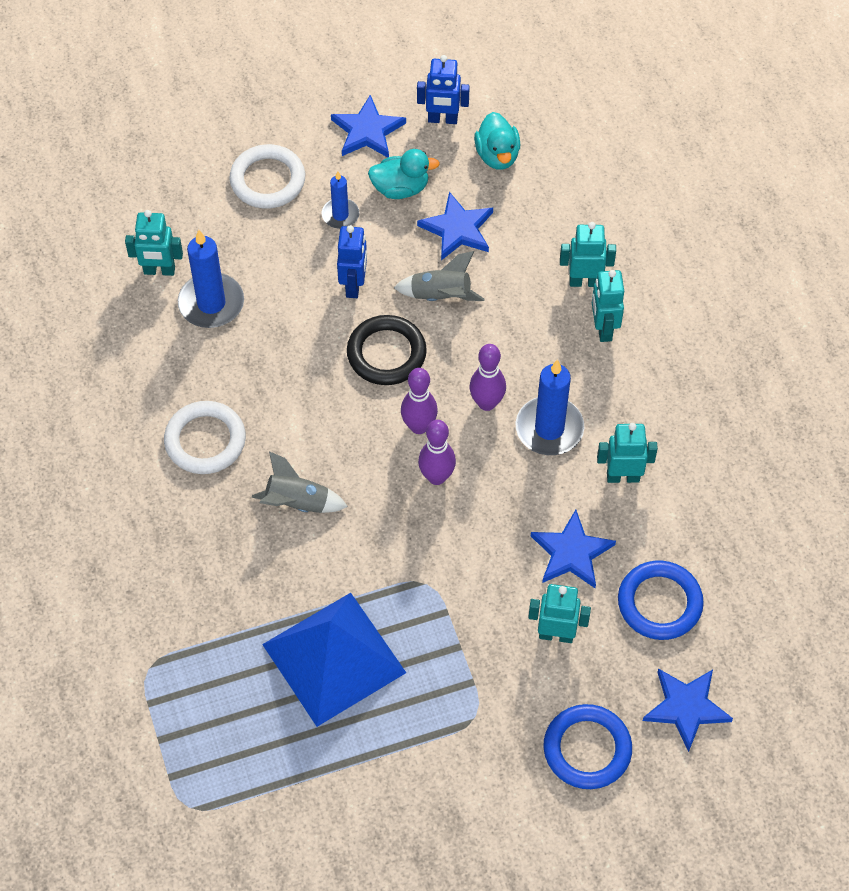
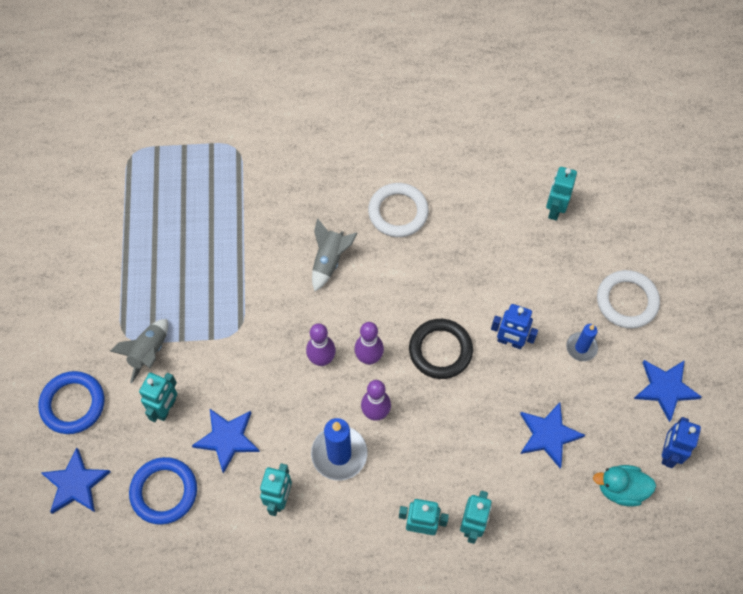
camera: 105 degrees right, 5 degrees up
blue candle [178,230,244,328] -> none
blue pyramid [262,593,406,727] -> none
turquoise duck [368,149,440,199] -> none
grey rocket [394,251,485,301] -> grey rocket moved to [110,319,168,383]

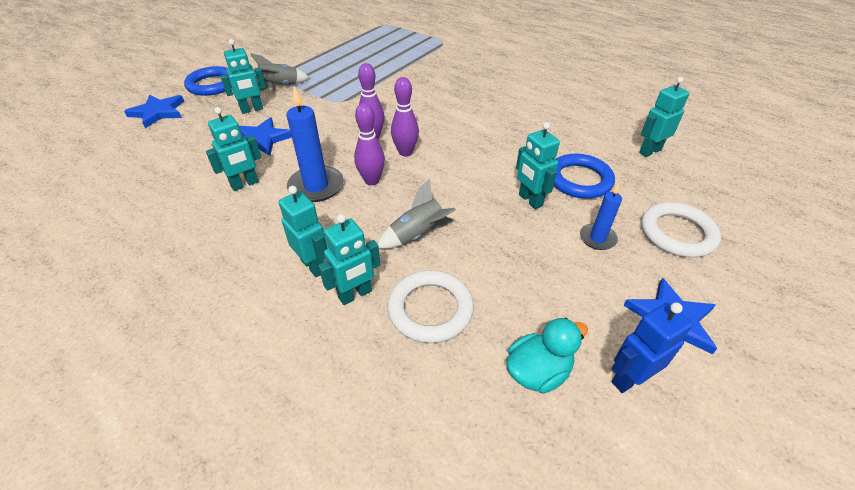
camera: 40 degrees right, 20 degrees down
blue ring [129,457,197,525] -> blue ring moved to [554,154,615,199]
grey rocket [312,218,358,291] -> grey rocket moved to [378,179,456,249]
white ring [368,183,429,237] -> white ring moved to [388,270,474,343]
black ring [409,319,473,379] -> none
blue robot [491,304,538,349] -> turquoise robot [516,122,560,209]
blue star [520,402,585,468] -> none
turquoise duck [593,465,656,507] -> turquoise duck turned 105 degrees clockwise [506,318,588,394]

